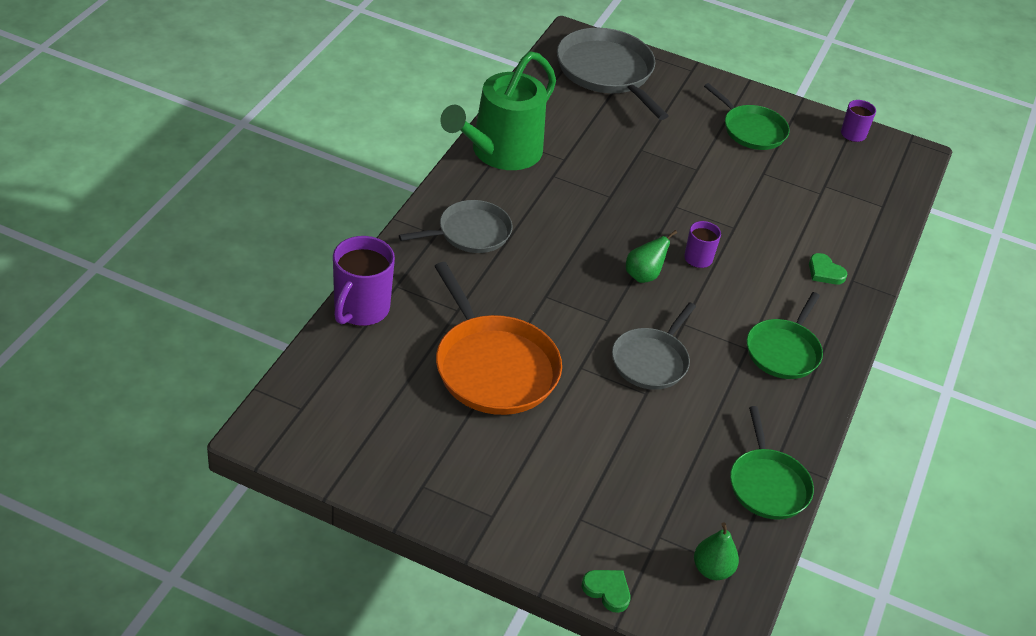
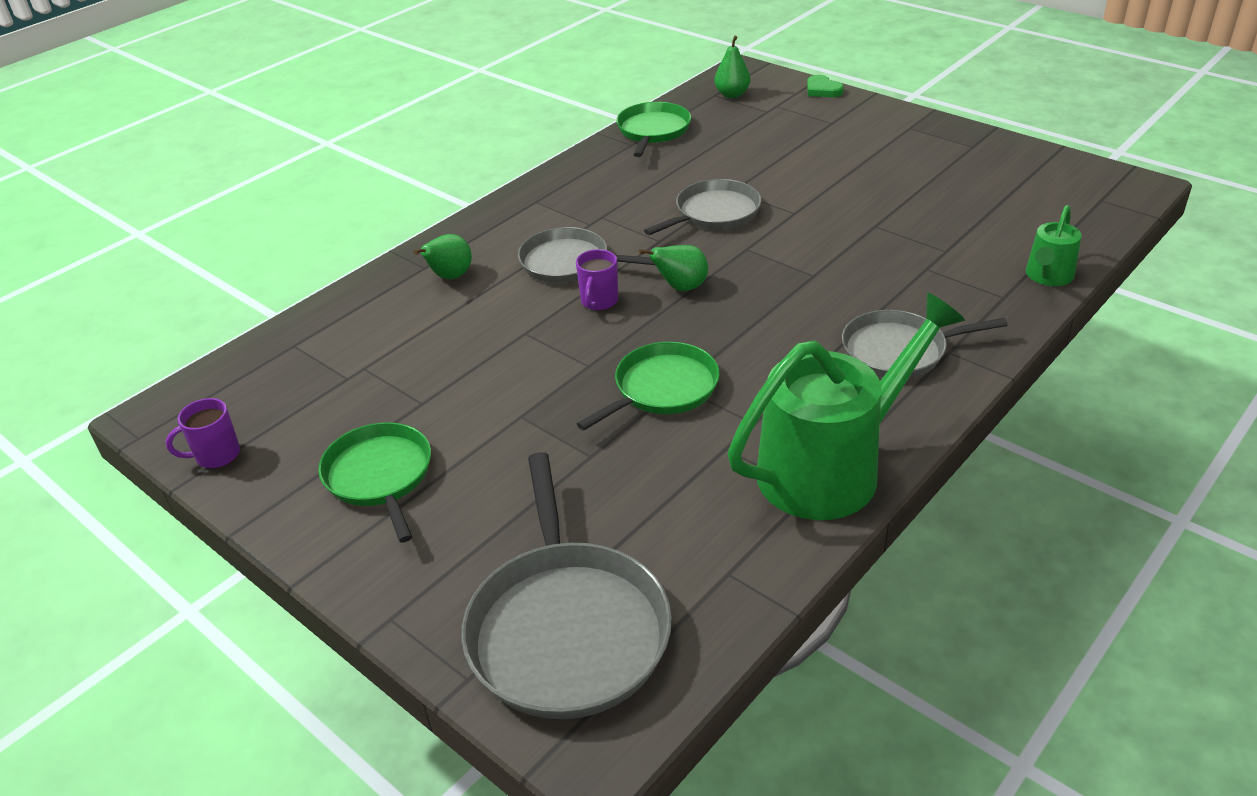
camera: 155 degrees left, 5 degrees down
purple mug [333,236,395,326] -> green watering can [1026,205,1082,286]
orange pan [434,262,562,415] -> none
green pan [747,292,823,379] -> green pan moved to [577,342,720,430]
green heart [809,253,847,284] -> green pear [413,234,472,279]
none -> grey pan [518,227,655,283]

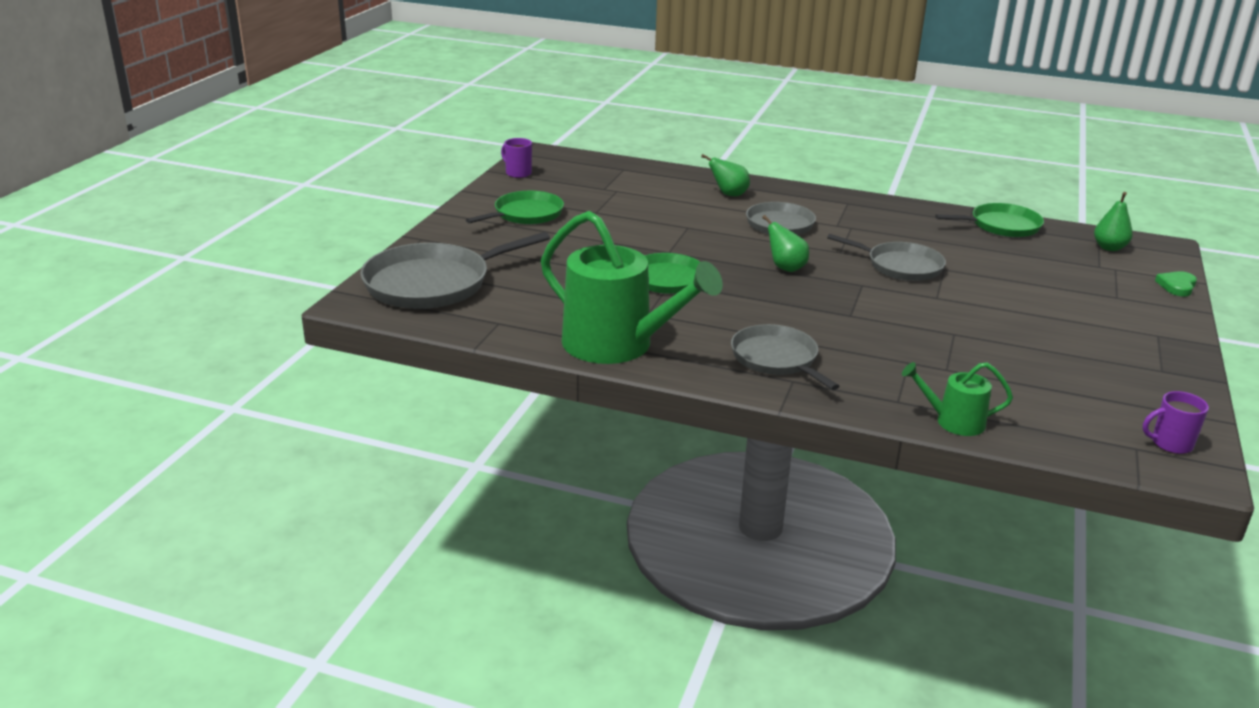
camera: 65 degrees right, 10 degrees down
purple mug [576,249,618,311] -> purple mug moved to [1143,391,1209,454]

